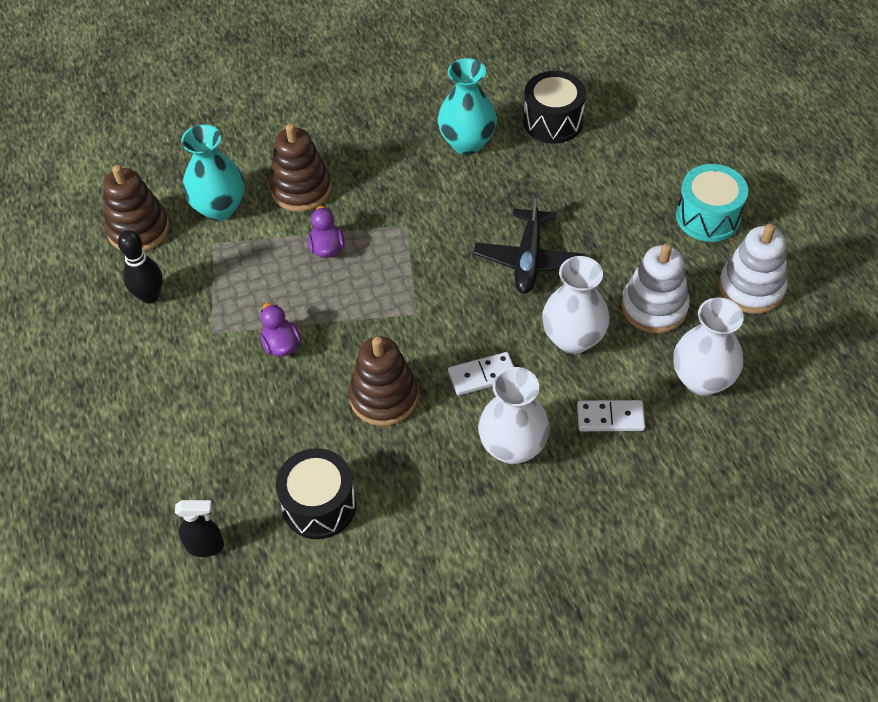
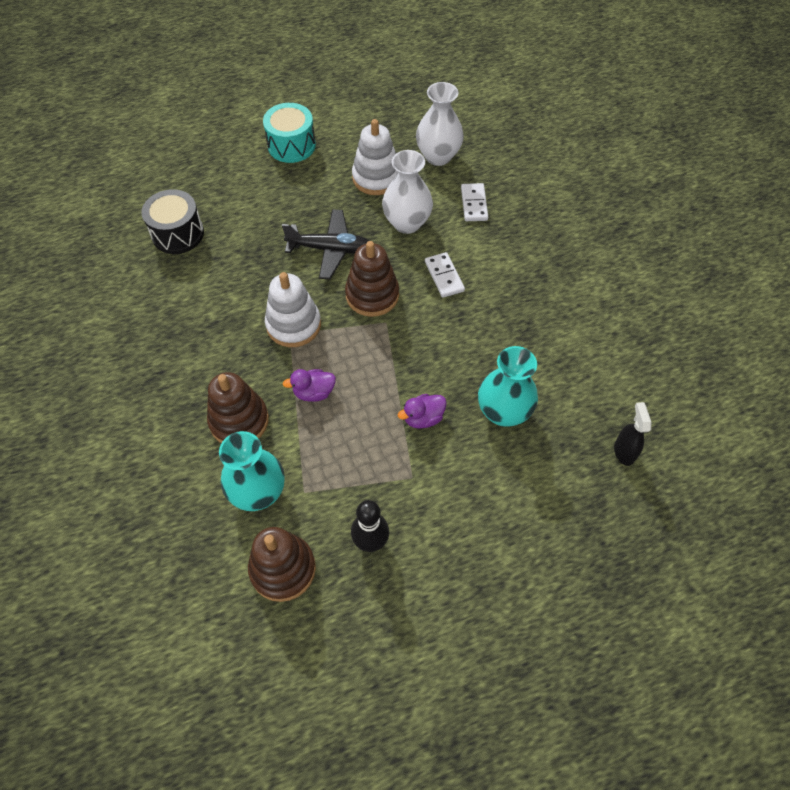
camera: 95 degrees left, 5 degrees up
black drum [276,448,357,539] -> none
brown stacking toy [349,336,418,426] -> brown stacking toy moved to [345,241,399,317]
turquoise vase [438,58,497,155] -> turquoise vase moved to [478,346,538,427]
white vase [478,367,550,464] -> none
white stacking toy [719,224,788,314] -> white stacking toy moved to [265,272,321,347]

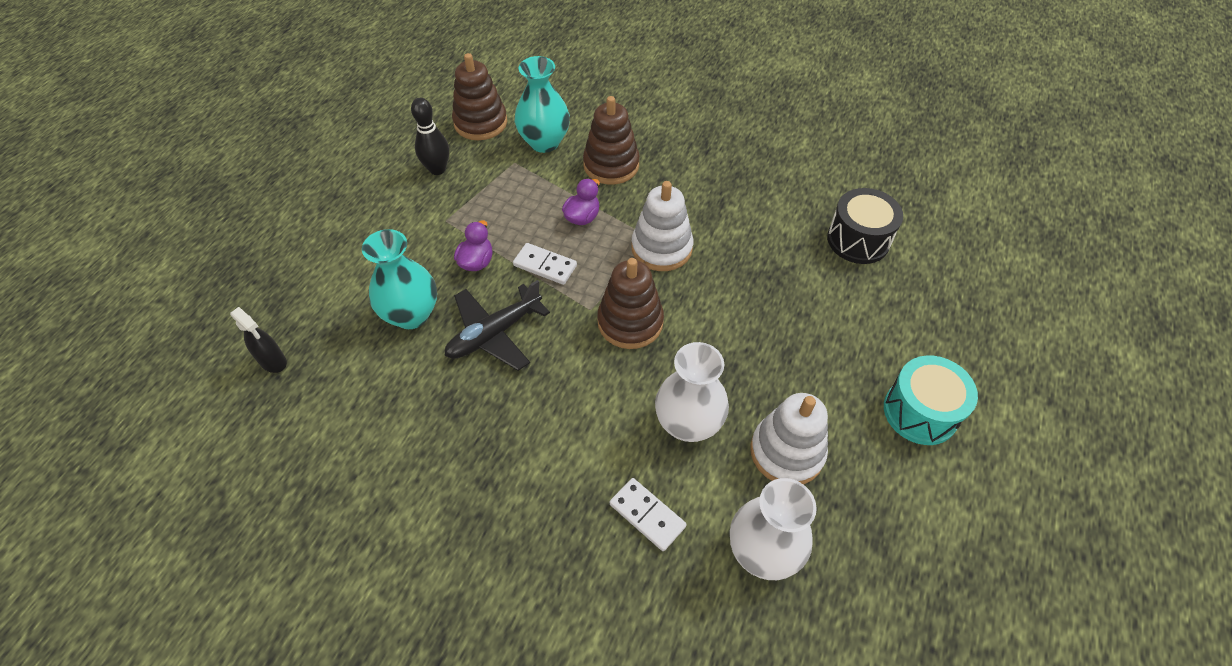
camera: 135 degrees right, 5 degrees down
black plane [282,209,369,279] -> black plane moved to [445,280,550,371]
white domino [425,252,465,298] -> white domino moved to [513,243,577,285]

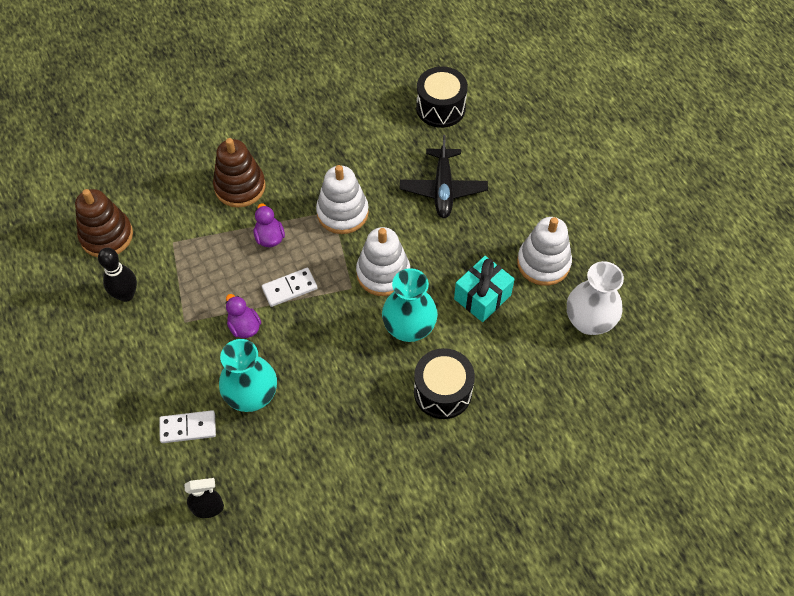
camera: 50 degrees left, 5 degrees up
black plane [445,280,550,371] -> black plane moved to [400,135,488,218]
turquoise vase [515,56,570,153] -> turquoise vase moved to [382,268,438,342]
brown stacking toy [597,258,664,349] -> white stacking toy [356,227,410,296]
white domino [610,478,687,551] -> white domino moved to [159,410,216,443]
white vase [655,342,729,442] -> turquoise gift [454,256,515,322]
turquoise drum [884,355,978,445] -> none
none -> black drum [414,348,475,419]

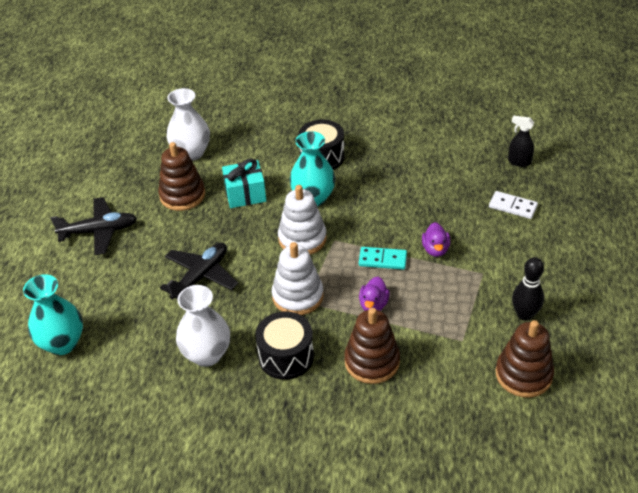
camera: 145 degrees left, 15 degrees down
turquoise vase [219,339,277,412] -> turquoise vase moved to [23,274,83,355]
white domino [262,268,317,307] -> turquoise domino [359,247,407,270]
black drum [416,66,468,128] -> black drum moved to [255,311,314,380]
white stacking toy [517,217,572,286] -> brown stacking toy [158,142,205,211]
none -> black plane [50,197,137,255]
none -> white vase [176,285,230,367]

